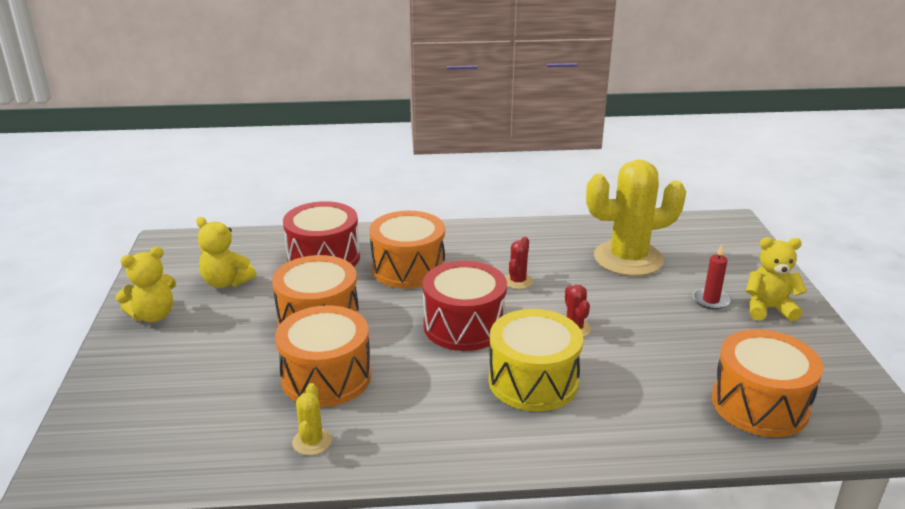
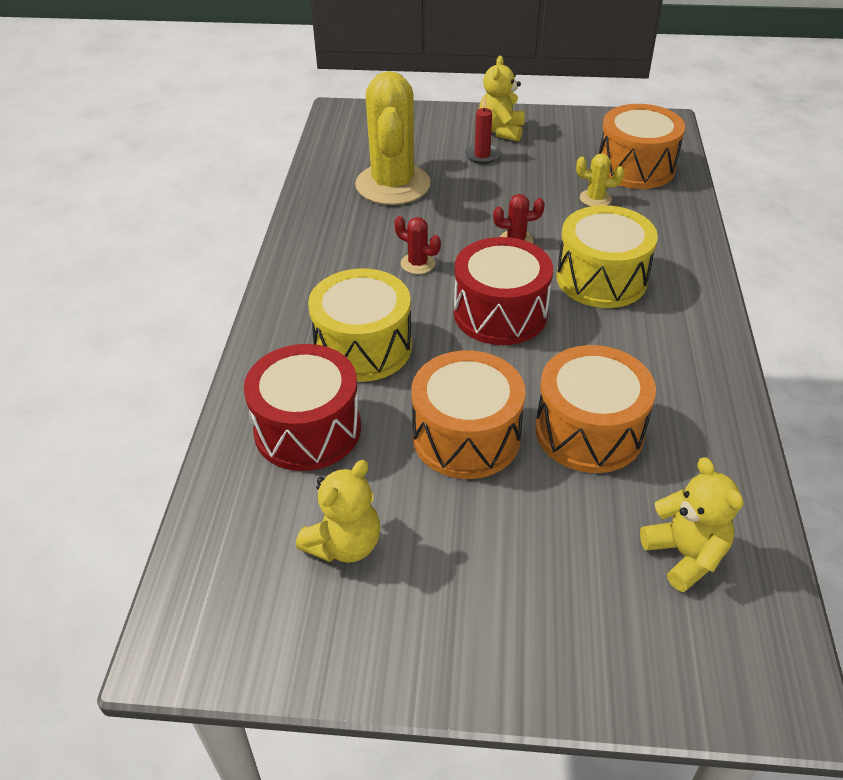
camera: 80 degrees left, 15 degrees up
yellow teddy bear [116,247,176,322] -> yellow teddy bear moved to [640,457,743,592]
yellow cactus [292,383,332,455] -> yellow cactus moved to [576,153,624,207]
orange drum [369,211,445,289] -> yellow drum [308,268,412,382]

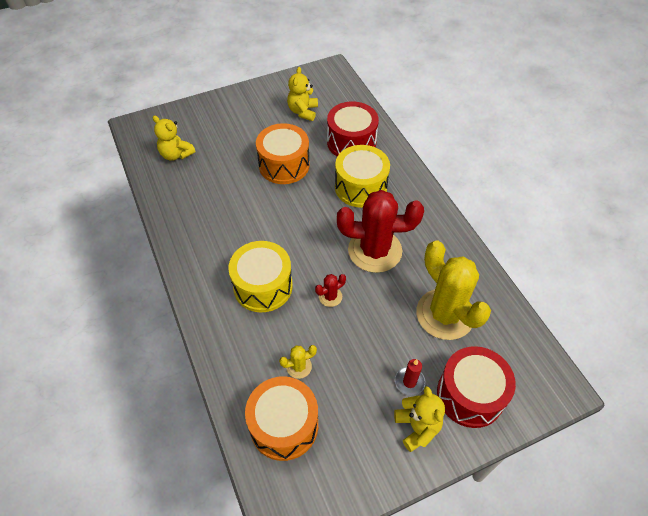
camera: 150 degrees right, 10 degrees up
red cactus [394,216,441,274] -> red cactus [337,190,424,273], size x2.40
red drum [454,237,553,345] -> red drum moved to [437,346,516,428]
orange drum [535,345,656,473] -> none

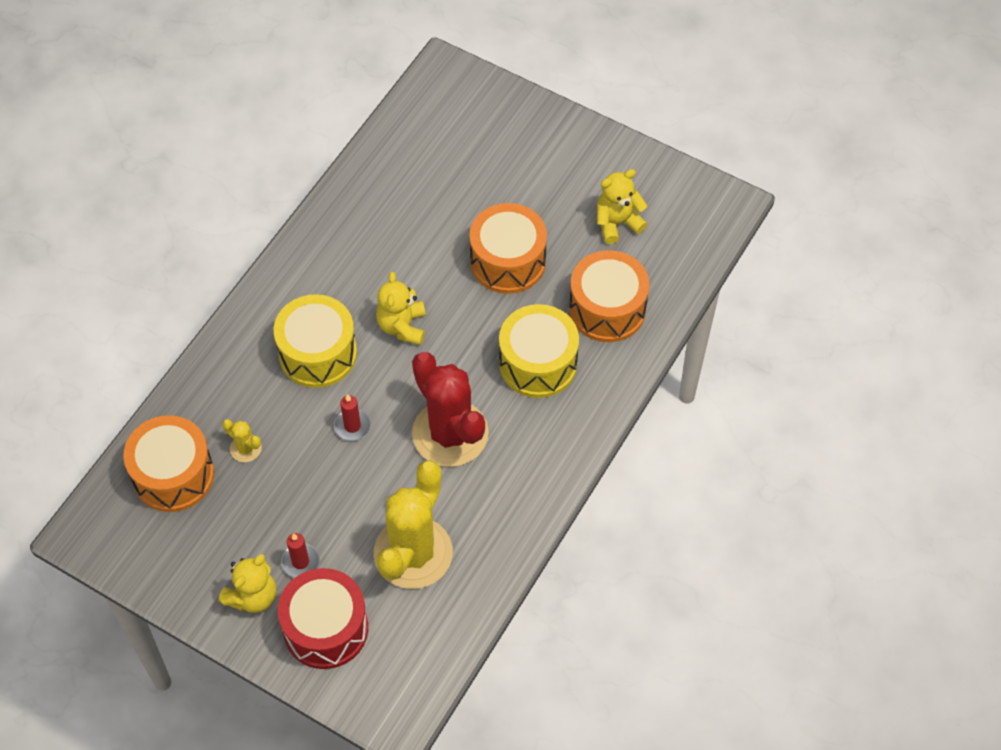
camera: 55 degrees right, 5 degrees up
yellow teddy bear [152,116,196,161] -> yellow teddy bear moved to [376,272,426,345]
red cactus [315,274,346,307] -> red candle [334,394,371,441]
red drum [327,101,379,156] -> orange drum [569,250,649,342]

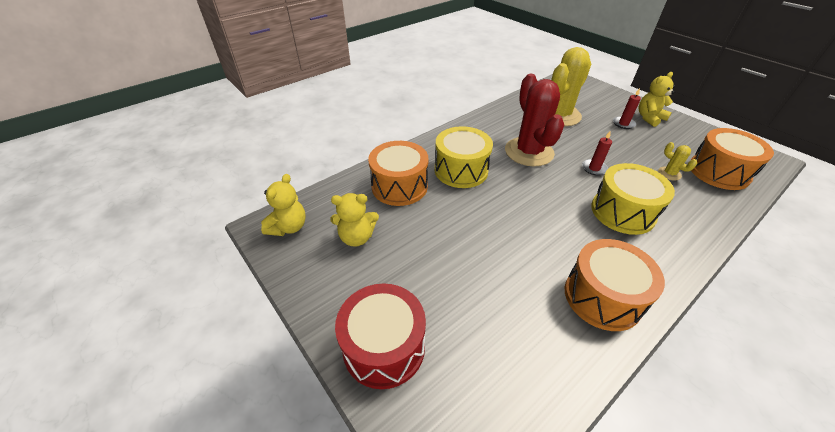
camera: 160 degrees left, 15 degrees down
red drum [278,568,368,669] -> red drum moved to [335,283,426,389]
yellow teddy bear [376,272,426,345] -> yellow teddy bear moved to [261,174,306,236]
orange drum [470,203,547,294] -> orange drum moved to [565,239,665,331]

